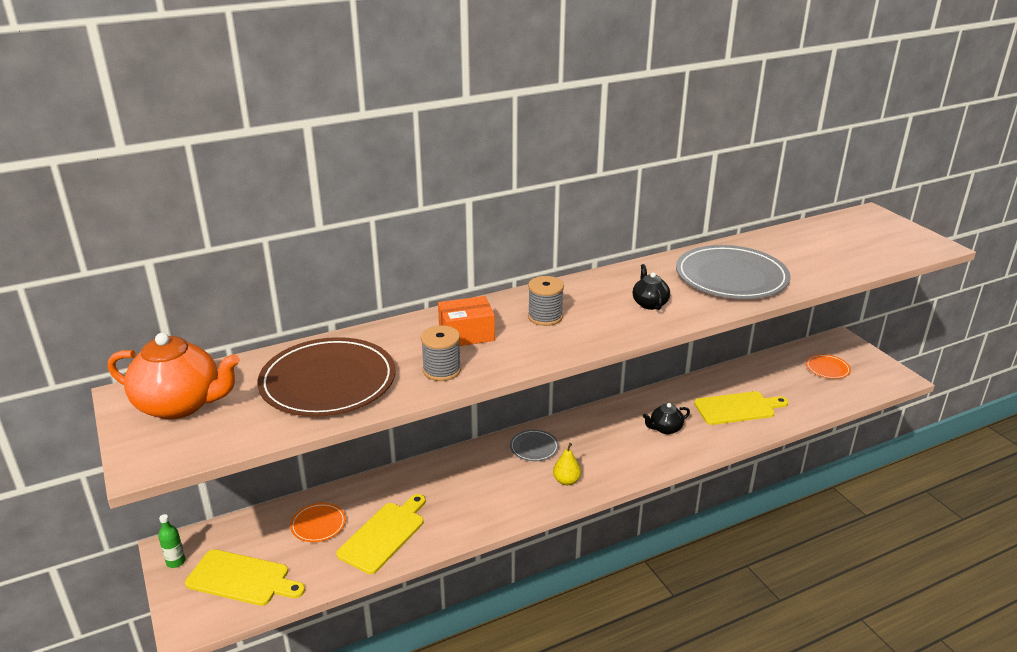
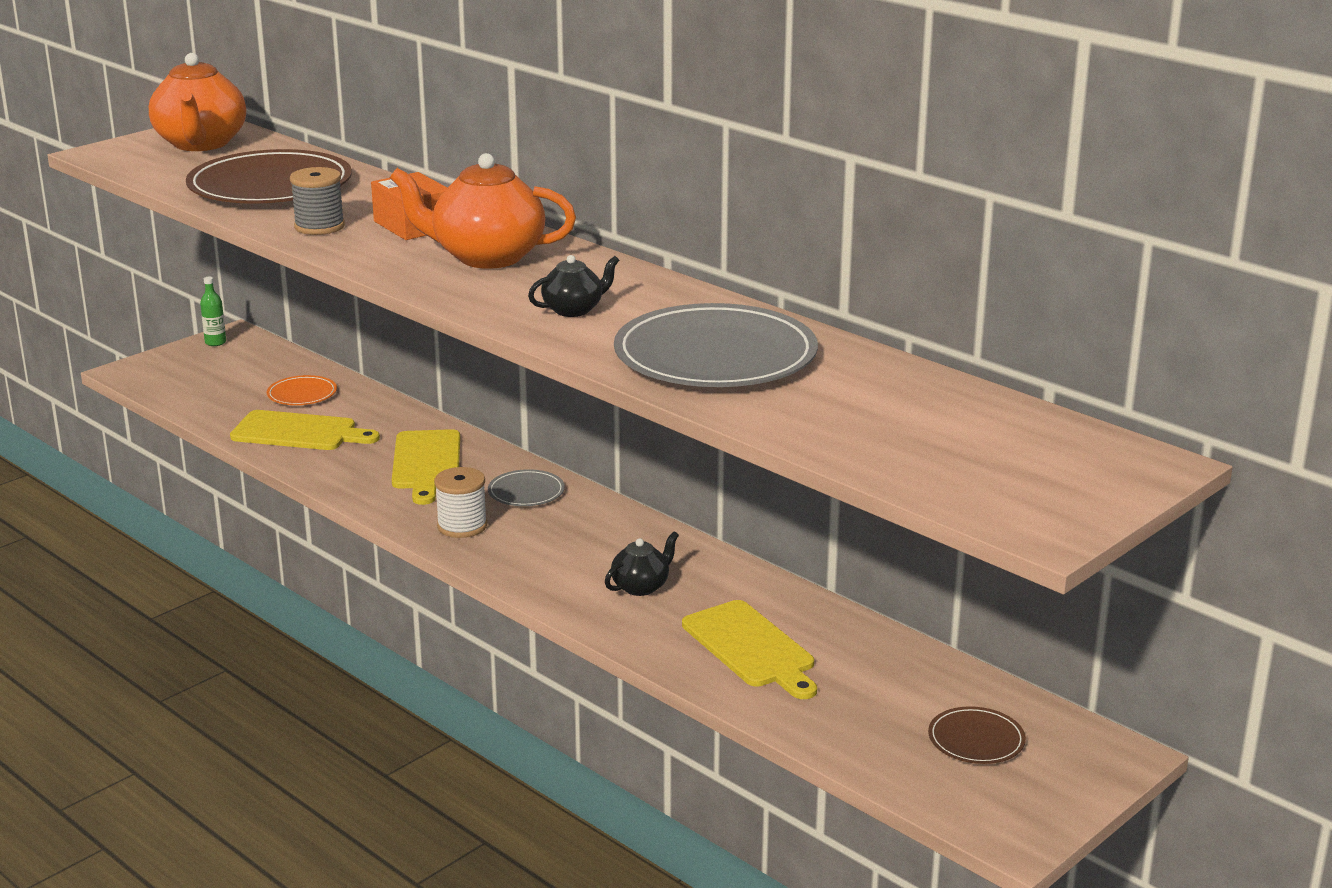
camera: 70 degrees right, 5 degrees down
yellow cutting board [185,549,305,606] -> yellow cutting board moved to [392,429,460,505]
grey spool [528,276,564,326] -> orange teapot [390,153,576,269]
yellow pear [553,443,581,485] -> white spool [434,467,487,538]
black teapot [643,403,690,434] -> black teapot turned 90 degrees clockwise [605,532,679,596]
orange plate [806,354,851,379] -> brown plate [928,706,1026,764]

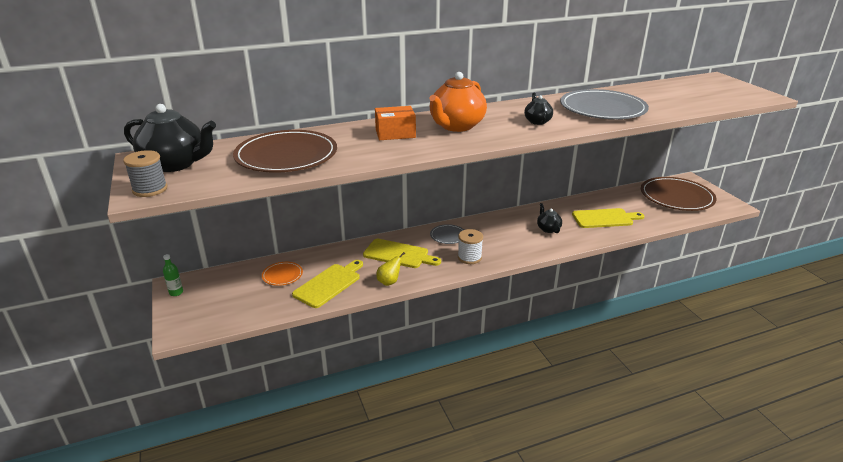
camera: 65 degrees left, 5 degrees up
orange teapot [149,53,246,151] -> black teapot [124,104,216,172]
grey spool [290,167,345,235] -> grey spool moved to [123,150,167,197]
brown plate [928,706,1026,764] -> brown plate [641,177,717,211], size x2.17
none -> yellow pear [376,252,405,286]

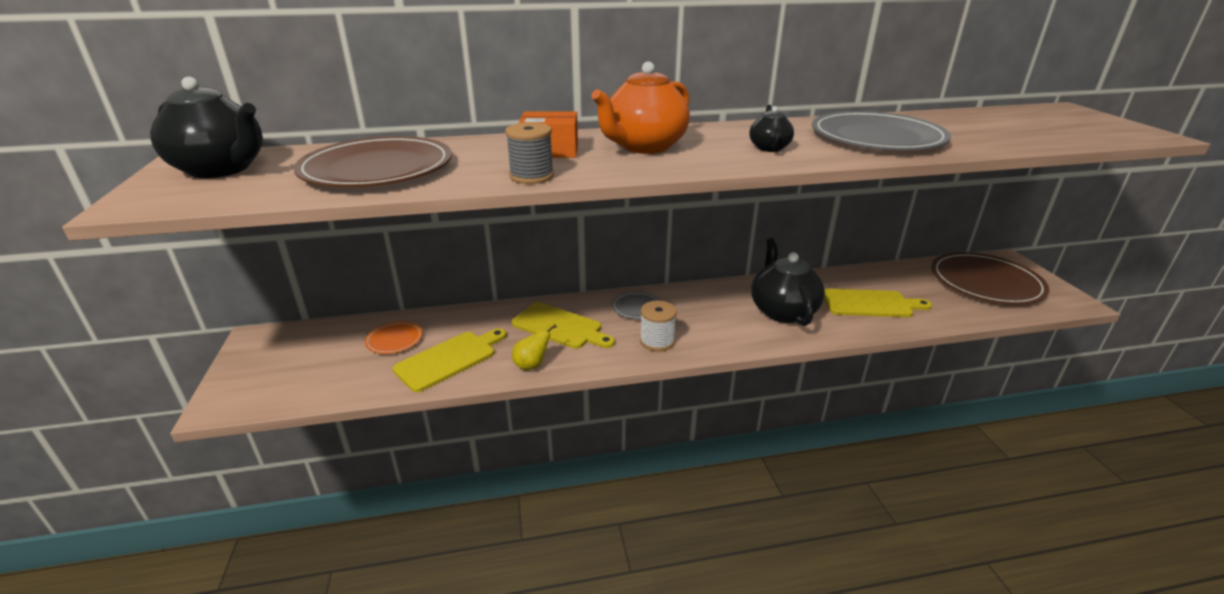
camera: 10 degrees right, 0 degrees up
grey spool [123,150,167,197] -> grey spool moved to [505,122,554,184]
green bottle [163,254,183,296] -> none
black teapot [537,203,562,233] -> black teapot [751,238,825,326], size x1.96

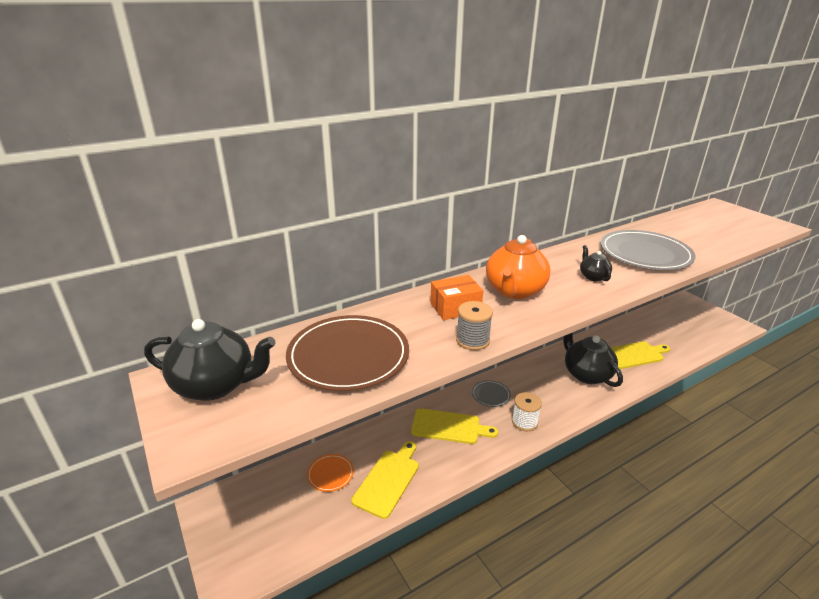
camera: 20 degrees left, 0 degrees up
yellow pear [512,324,557,370] -> none
brown plate [931,252,1049,305] -> none

